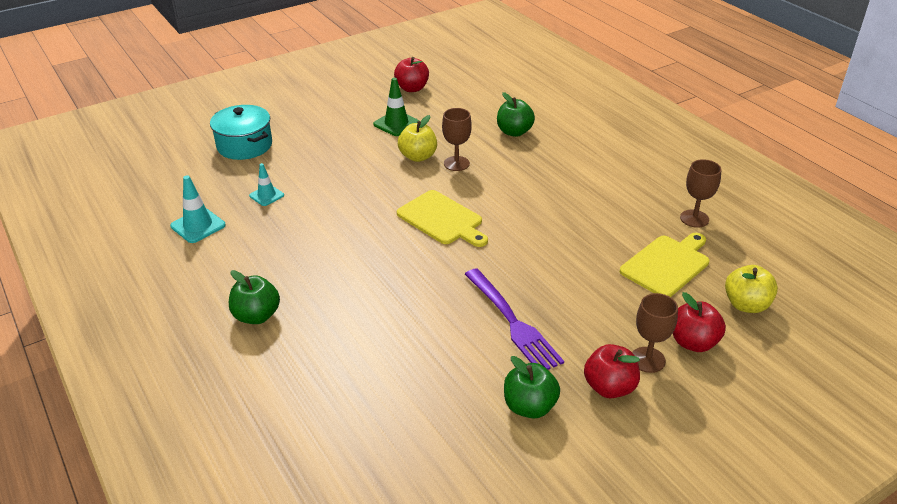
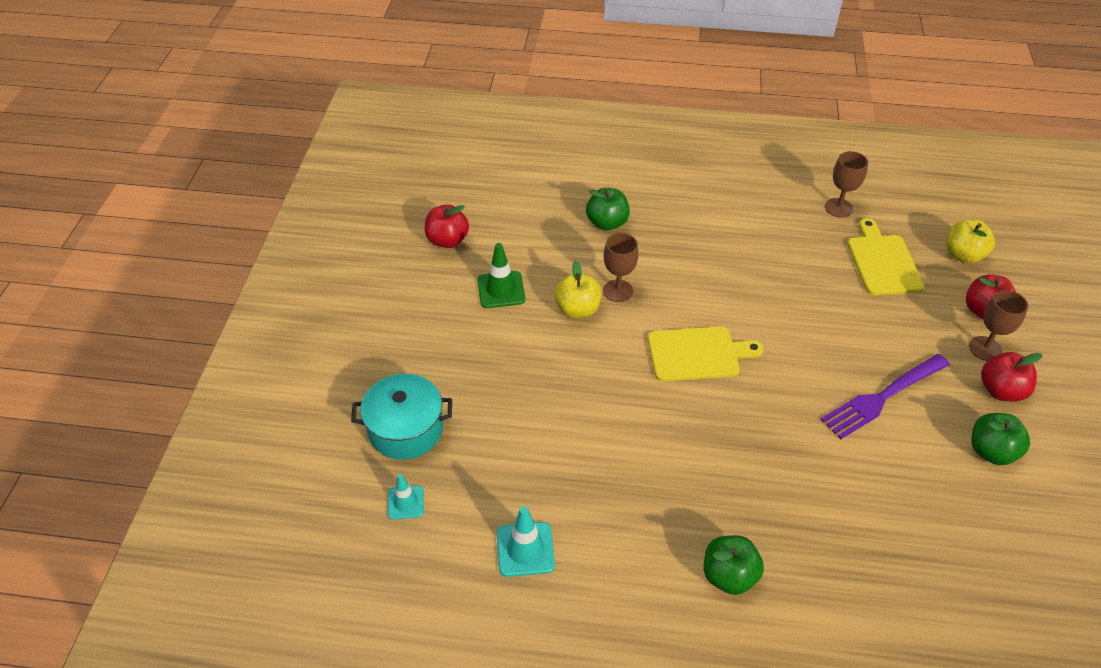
camera: 50 degrees left, 10 degrees up
turquoise traffic cone [249,163,284,206] -> turquoise traffic cone moved to [388,474,424,520]
purple fork [465,268,564,370] -> purple fork turned 135 degrees clockwise [821,354,950,439]

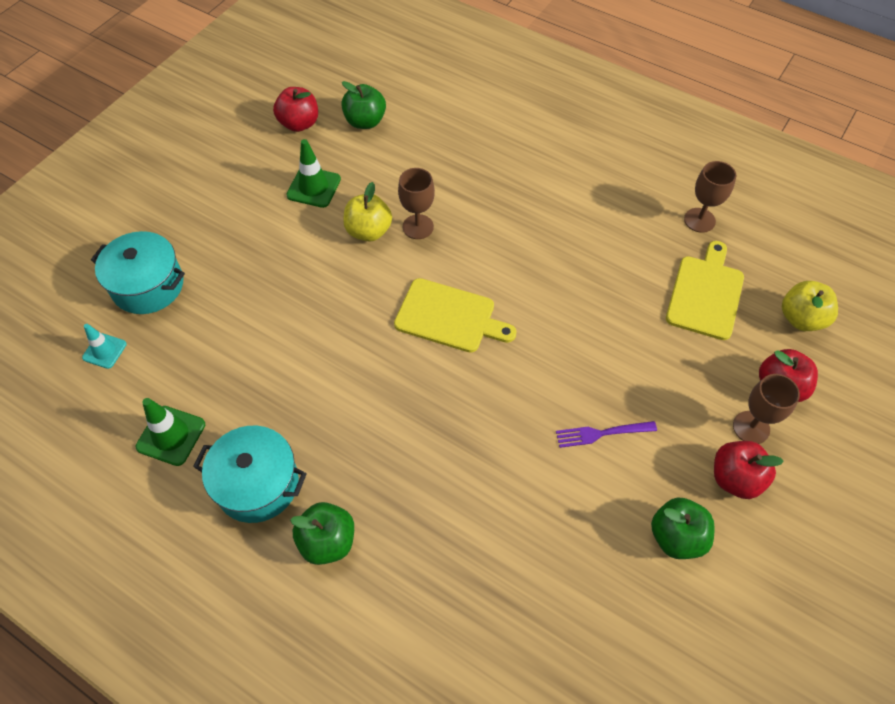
camera: 25 degrees right, 10 degrees up
turquoise traffic cone [497,506,555,577] -> green traffic cone [136,398,205,466]
green apple [586,188,630,230] -> green apple moved to [341,81,386,129]
purple fork [821,354,950,439] -> purple fork [556,421,657,448], size x0.58
none -> turquoise pot [193,426,307,523]

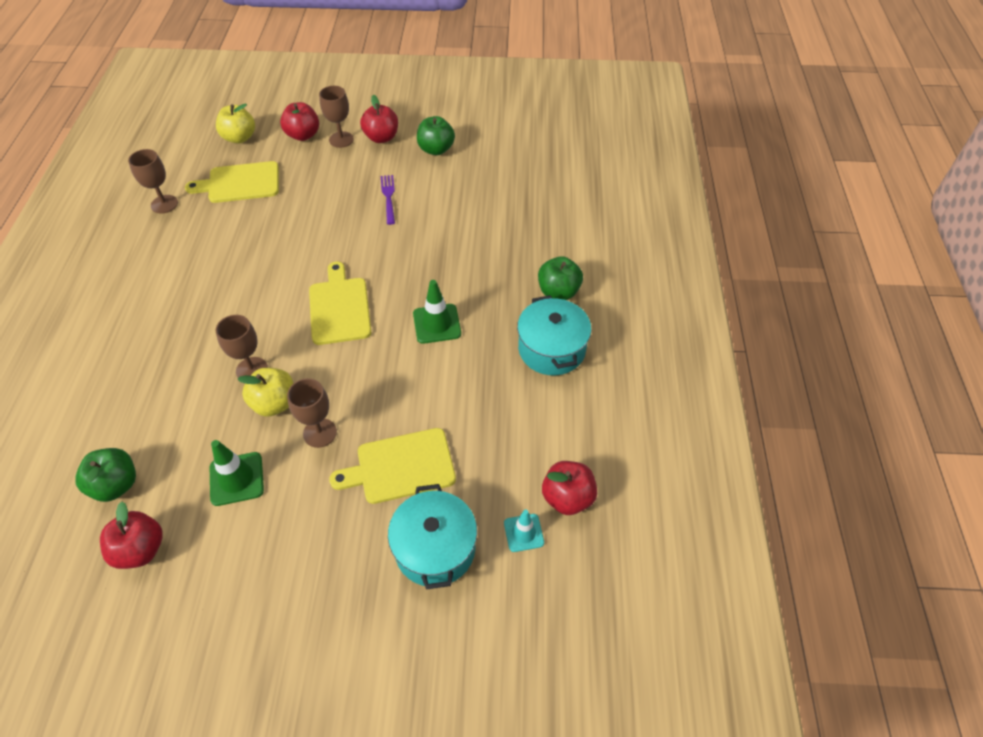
camera: 120 degrees left, 5 degrees down
green traffic cone [136,398,205,466] -> green traffic cone moved to [413,280,461,344]
purple fork [556,421,657,448] -> purple fork turned 150 degrees counterclockwise [381,175,395,225]
none -> brown goblet [287,378,337,448]
none -> yellow cutting board [329,428,456,504]
none -> red apple [542,461,597,515]

